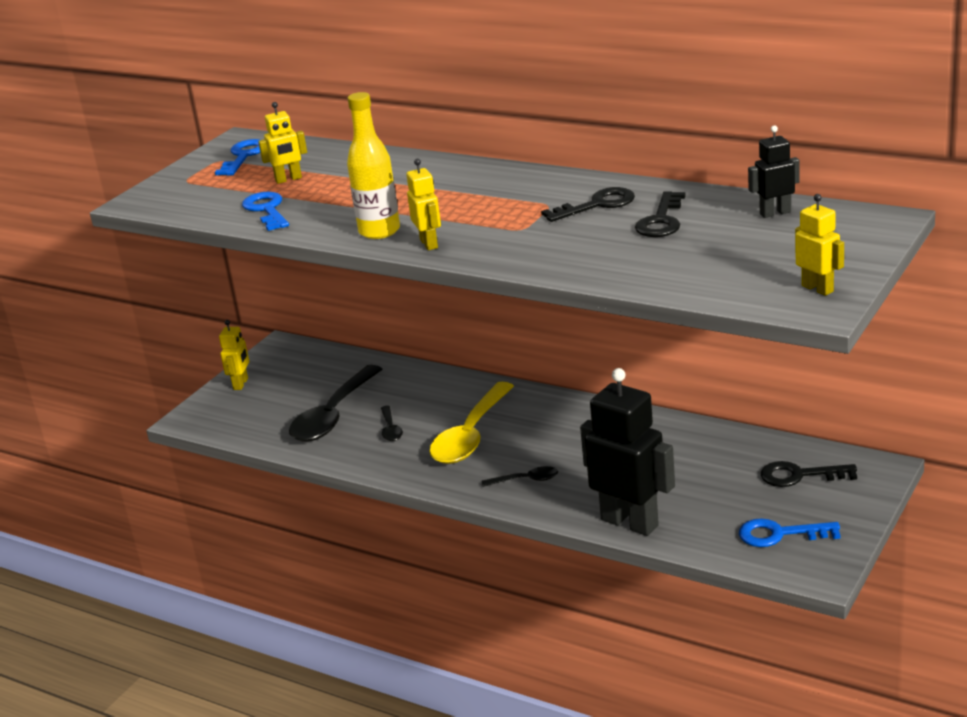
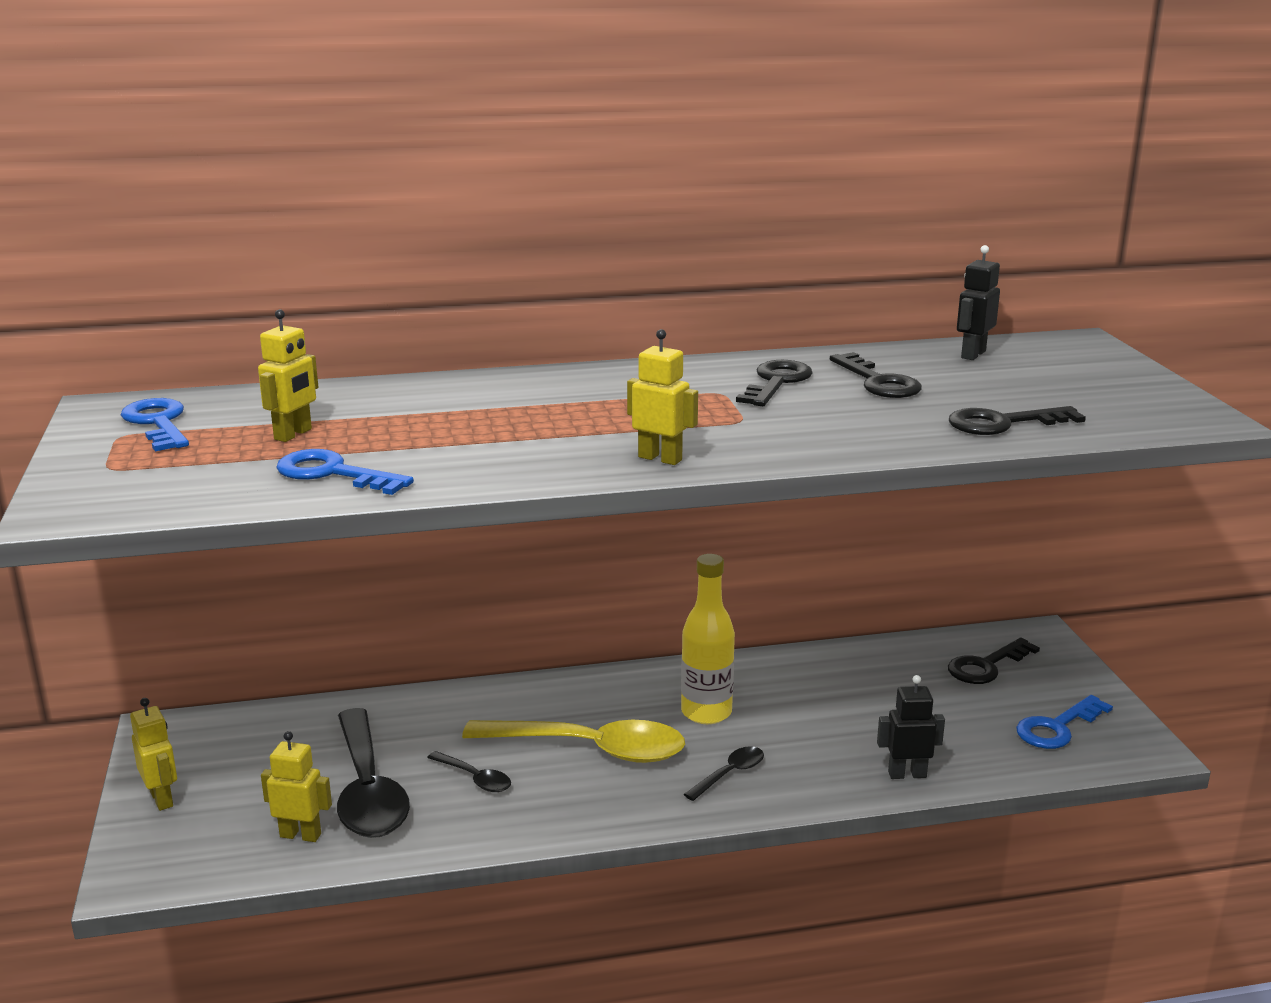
camera: 45 degrees left, 5 degrees down
yellow bottle [347,92,400,239] -> yellow bottle moved to [681,554,735,724]
yellow spoon [429,382,514,464] -> yellow spoon turned 60 degrees counterclockwise [462,720,685,763]
black robot [580,368,675,536] -> black robot [877,675,945,779], size x0.50
yellow robot [795,194,844,296] -> yellow robot moved to [261,731,332,842]
none -> black key [949,406,1086,435]

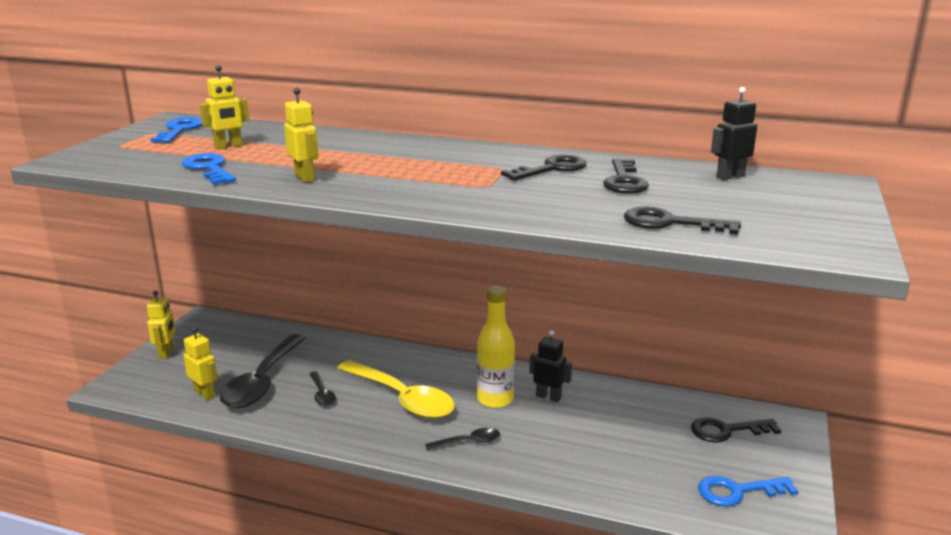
camera: 30 degrees right, 0 degrees up
yellow robot [627,329,698,465] -> yellow robot moved to [284,88,319,183]
black robot [877,675,945,779] -> black robot moved to [530,330,572,402]

